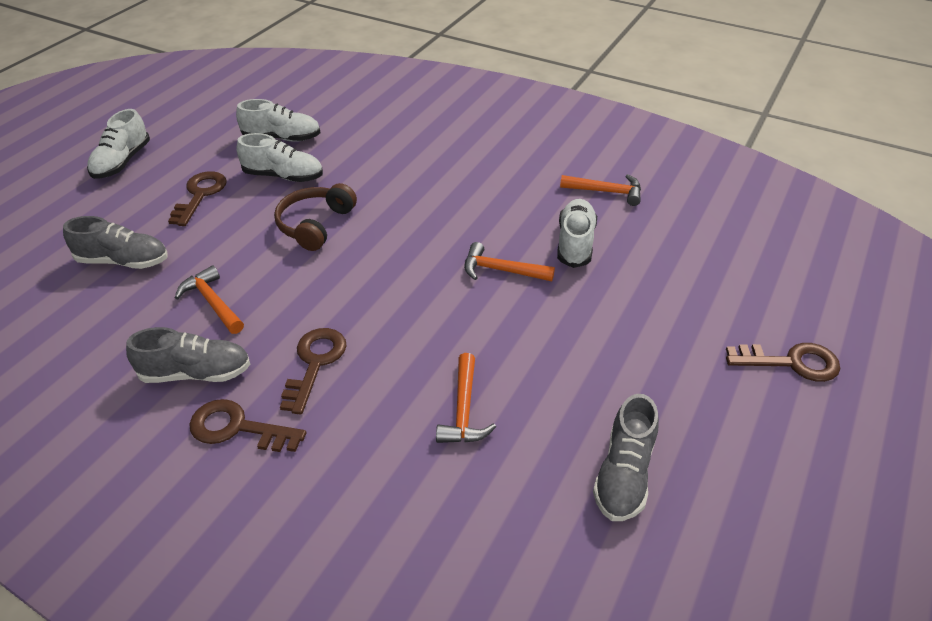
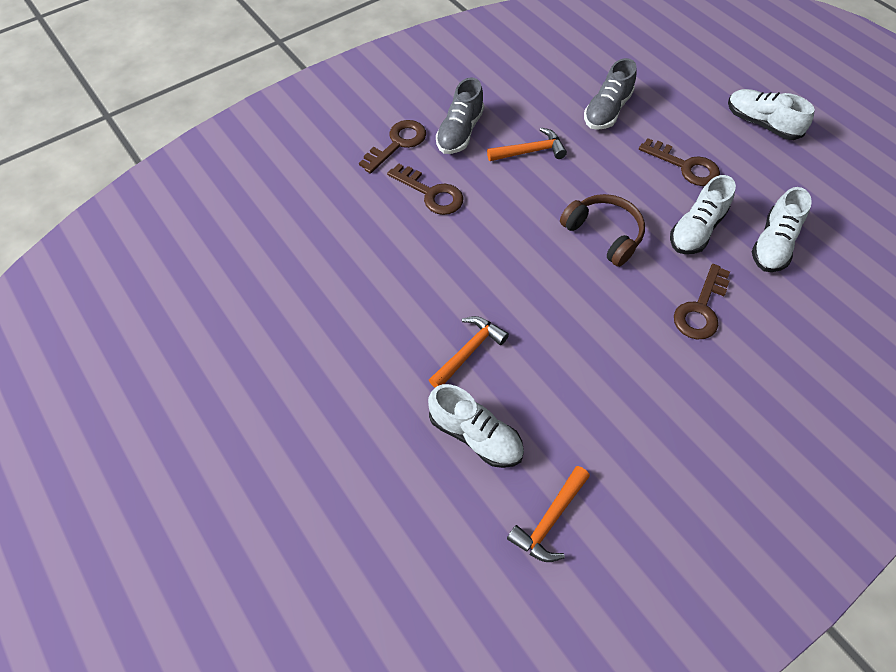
camera: 115 degrees right, 15 degrees up
orange hammer [436,353,496,443] -> none
grey shoe [593,394,659,521] -> none
brown key [726,343,840,382] -> brown key moved to [674,264,730,339]

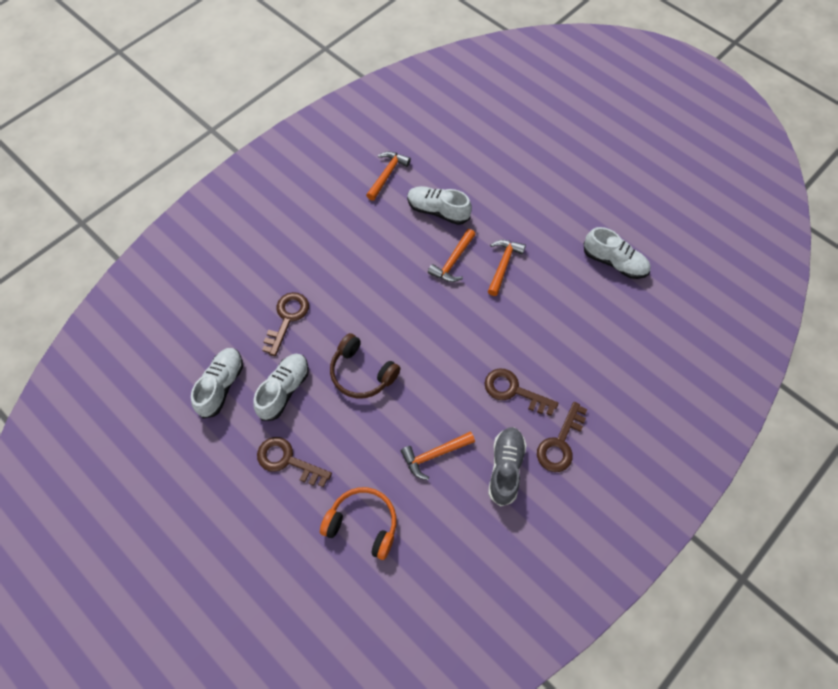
camera: 170 degrees right, 5 degrees up
grey shoe [584,58,637,130] -> orange headphones [320,487,397,560]
white shoe [728,89,815,140] -> white shoe moved to [584,227,651,279]
none -> orange hammer [488,240,526,296]

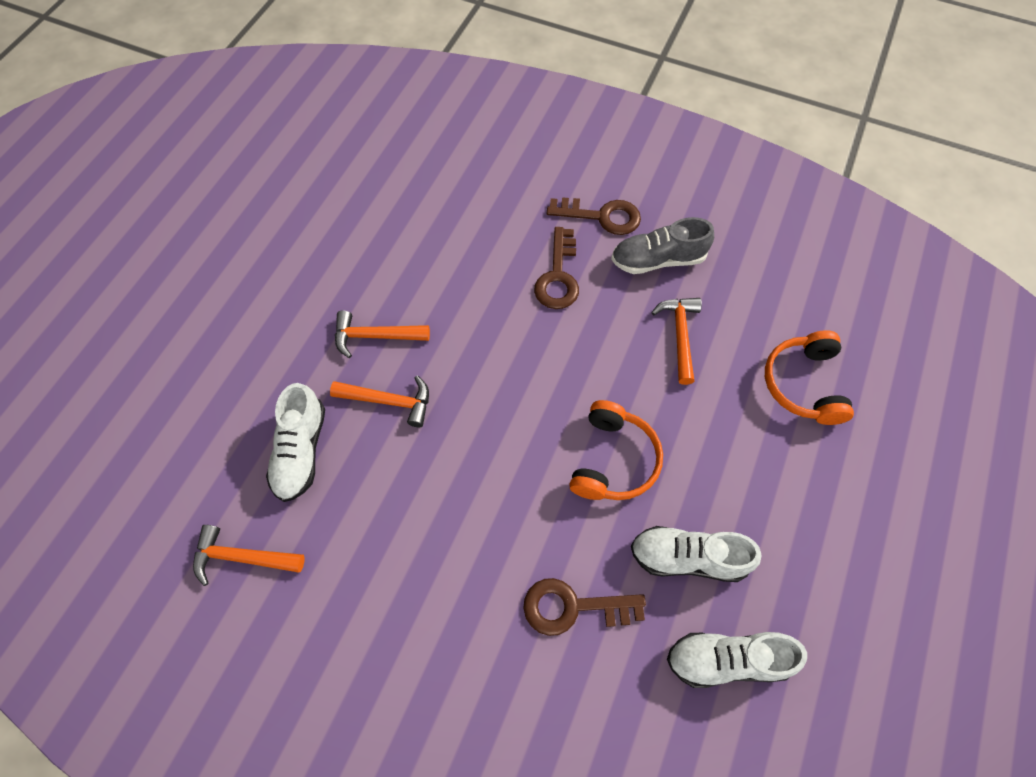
camera: 110 degrees left, 0 degrees up
brown key [257,437,332,487] -> none
brown headphones [330,333,401,398] -> orange headphones [569,400,663,500]
orange hammer [400,432,475,480] -> orange hammer turned 135 degrees counterclockwise [651,298,702,385]
white shoe [584,227,651,279] -> none

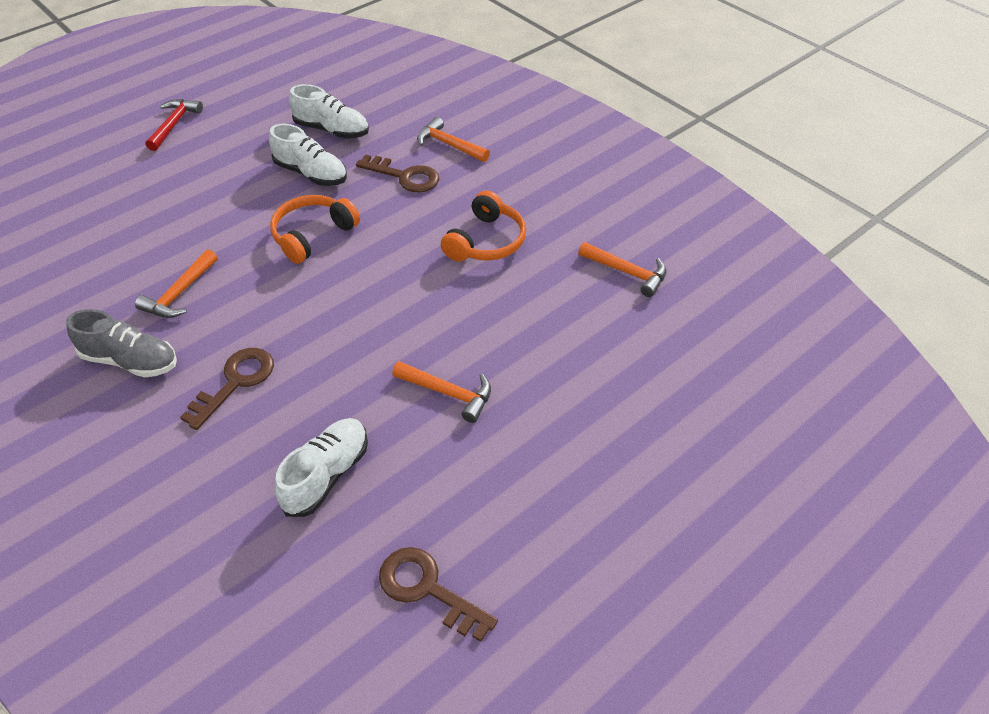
camera: 155 degrees left, 15 degrees down
white shoe [266,383,325,502] -> white shoe moved to [274,418,368,517]
orange hammer [330,376,429,427] -> orange hammer moved to [417,117,490,162]
brown key [547,197,641,235] -> brown key moved to [379,547,498,642]
orange headphones [765,330,854,425] -> orange headphones moved to [441,191,526,261]
none -> red hammer [145,99,203,151]

